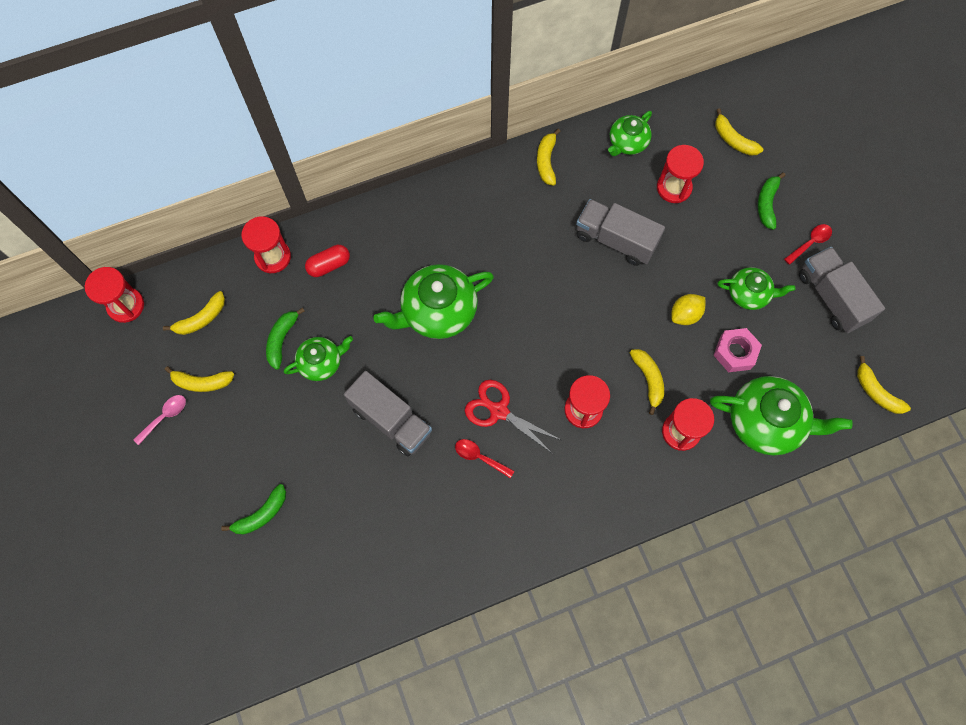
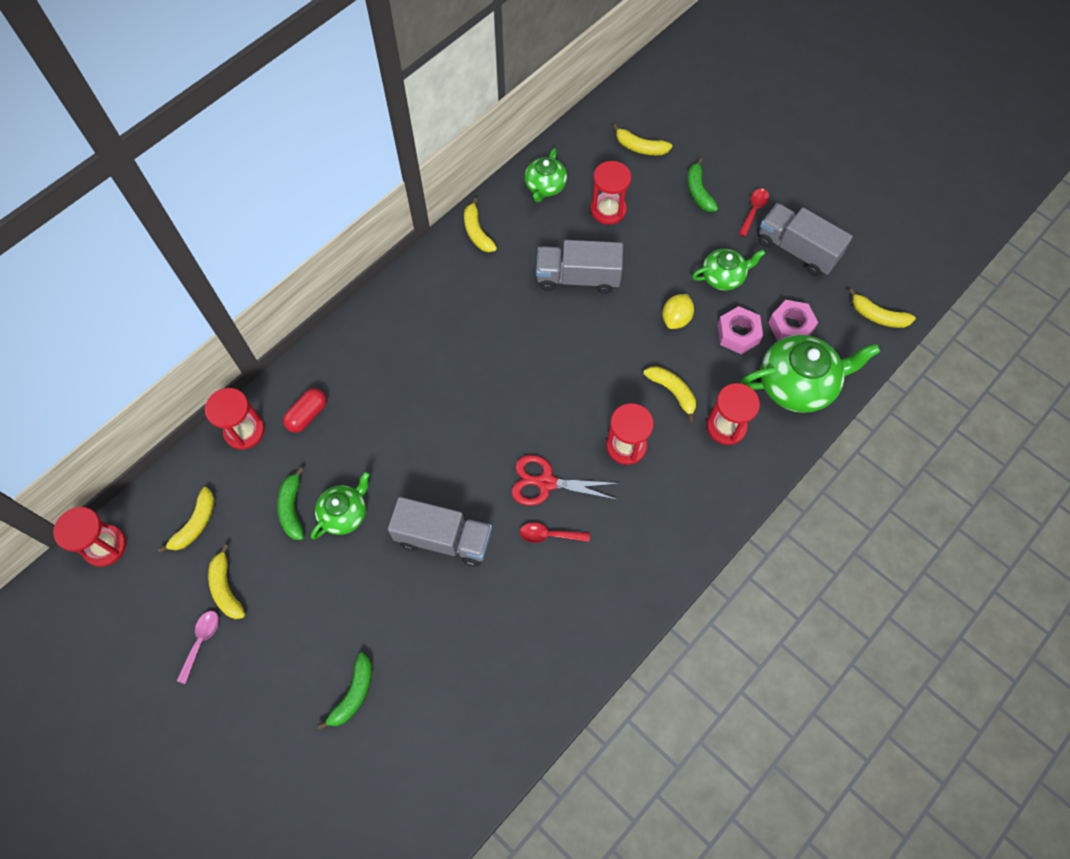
camera: 25 degrees left, 5 degrees down
yellow banana [165,366,234,392] -> yellow banana turned 90 degrees clockwise [208,544,245,619]
green teapot [373,264,494,339] -> none
none -> pink nut [768,300,818,341]

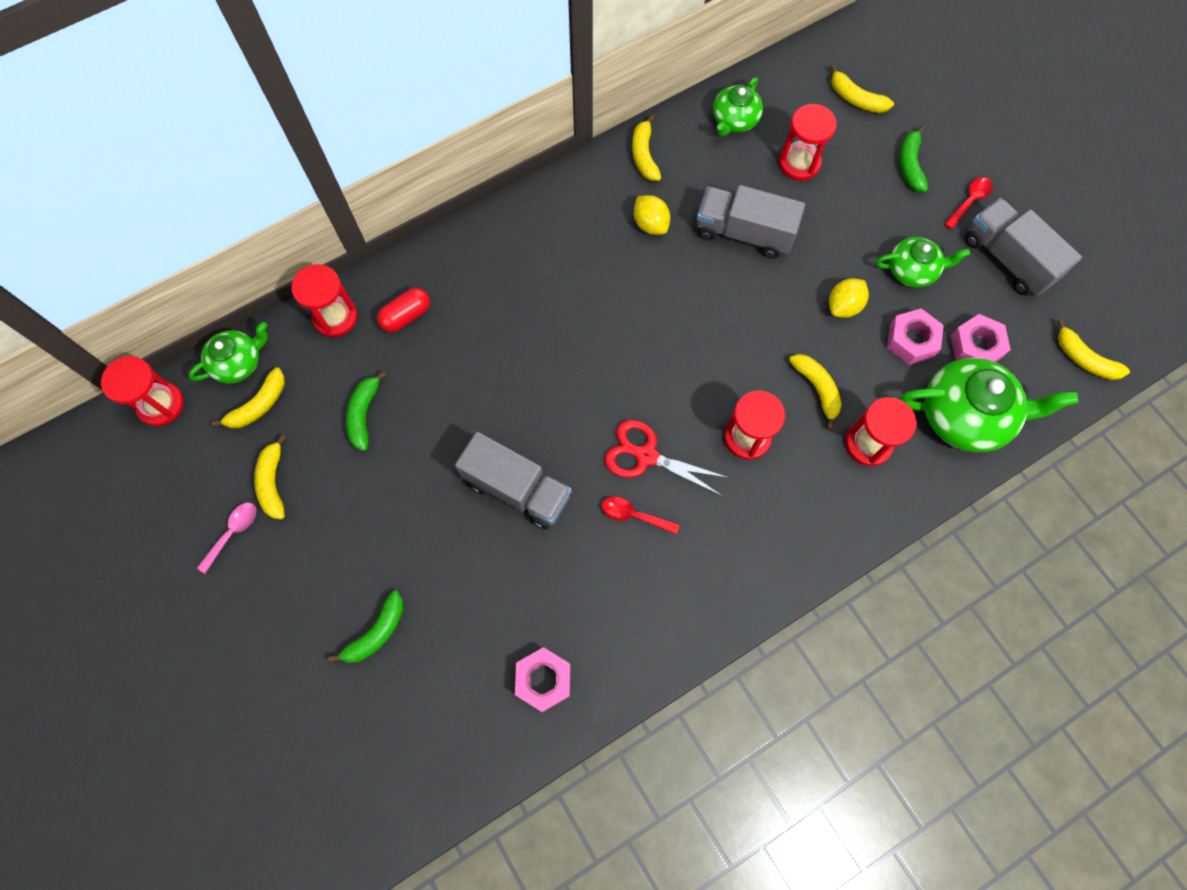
camera: 15 degrees right, 5 degrees up
green teapot [311,471,370,539] -> green teapot moved to [189,322,268,384]
none -> pink nut [515,647,570,712]
none -> yellow lemon [634,195,670,235]

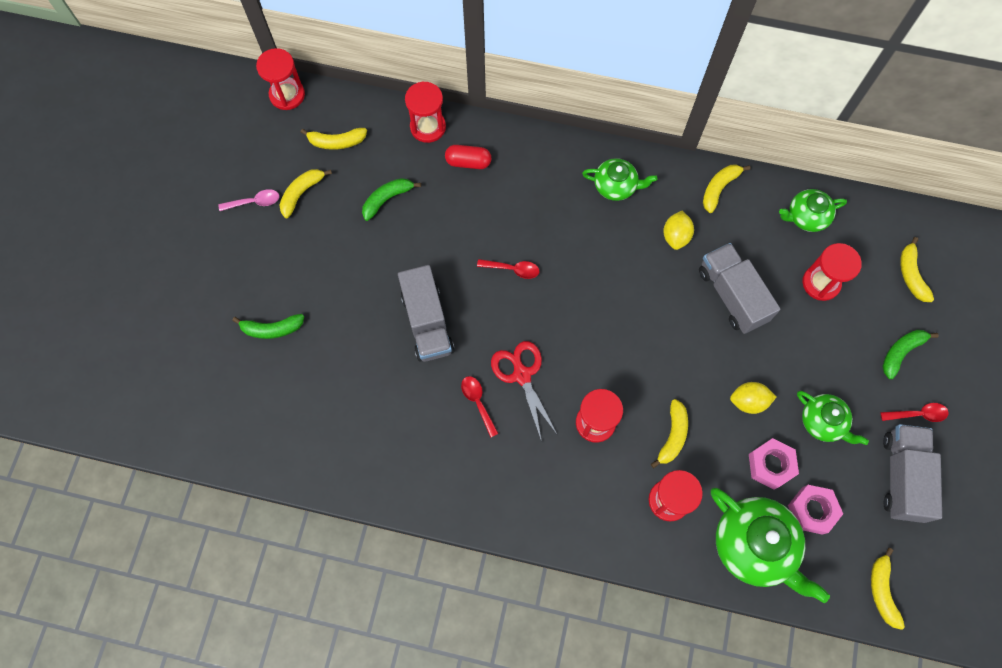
camera: 45 degrees right, 0 degrees up
green teapot [189,322,268,384] -> green teapot moved to [582,158,657,201]
pink nut [515,647,570,712] -> none
none -> red spoon [477,259,539,279]

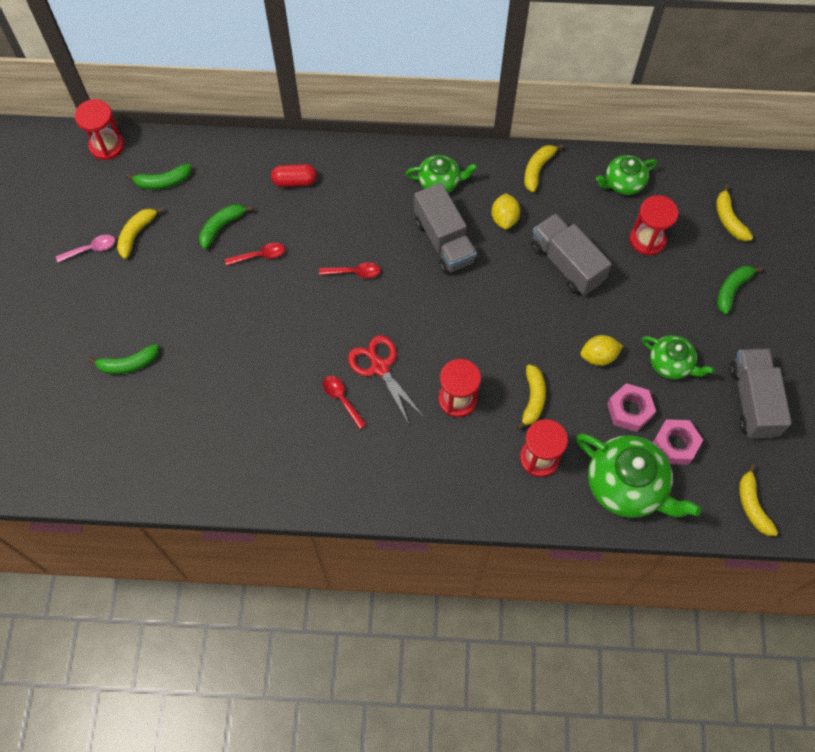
camera: 10 degrees left, 5 degrees down
yellow banana [301,128,367,150] -> green banana [126,164,192,190]
grey truck [398,265,454,362] -> grey truck moved to [414,183,477,274]
red hourglass [405,81,446,143] -> none
red spoon [881,403,949,422] -> red spoon moved to [225,243,285,266]

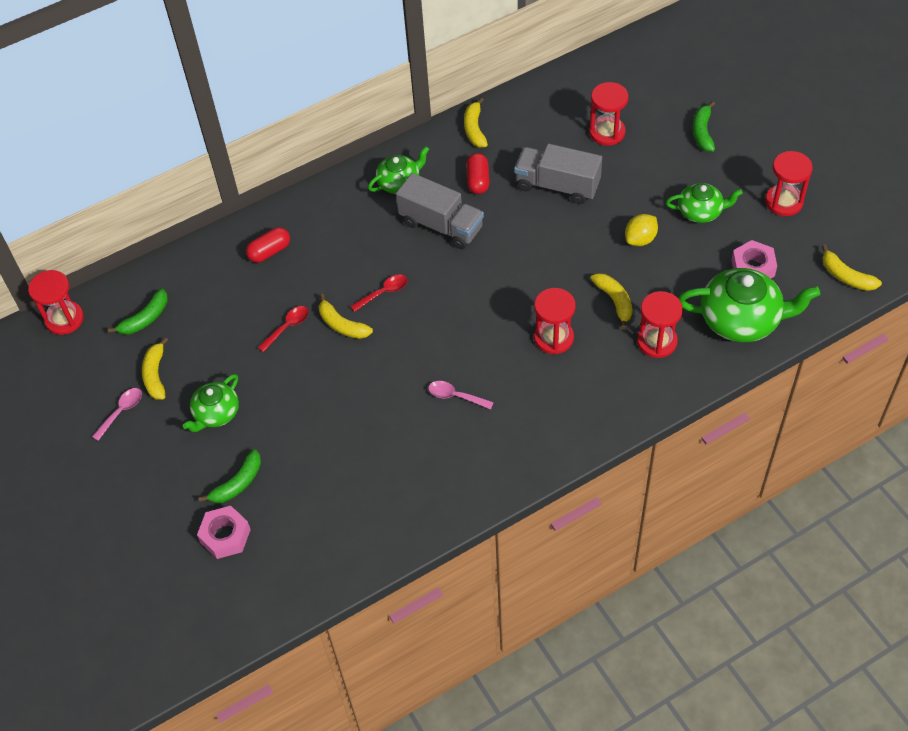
camera: 30 degrees left, 10 degrees down
green banana [199,204,253,249] -> none
red spoon [323,376,367,429] -> pink spoon [428,381,494,409]
red scissors [348,335,424,424] -> none
yellow lemon [491,193,520,229] -> red capsule [466,153,489,194]
green teapot [596,155,658,195] -> green teapot moved to [183,374,239,432]
pink nut [607,383,656,432] -> pink nut moved to [197,506,251,559]
yellow banana [716,184,753,241] -> yellow banana moved to [319,294,373,339]
grey truck [729,349,792,439] -> red hourglass [765,151,813,216]

